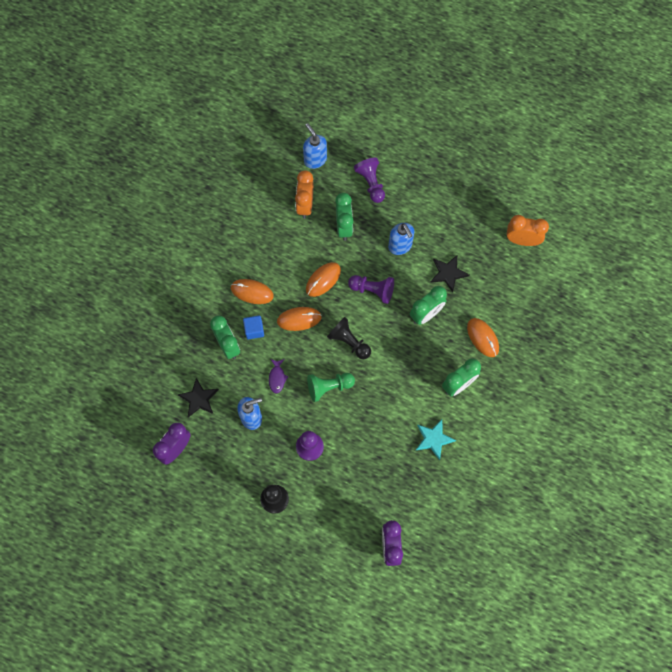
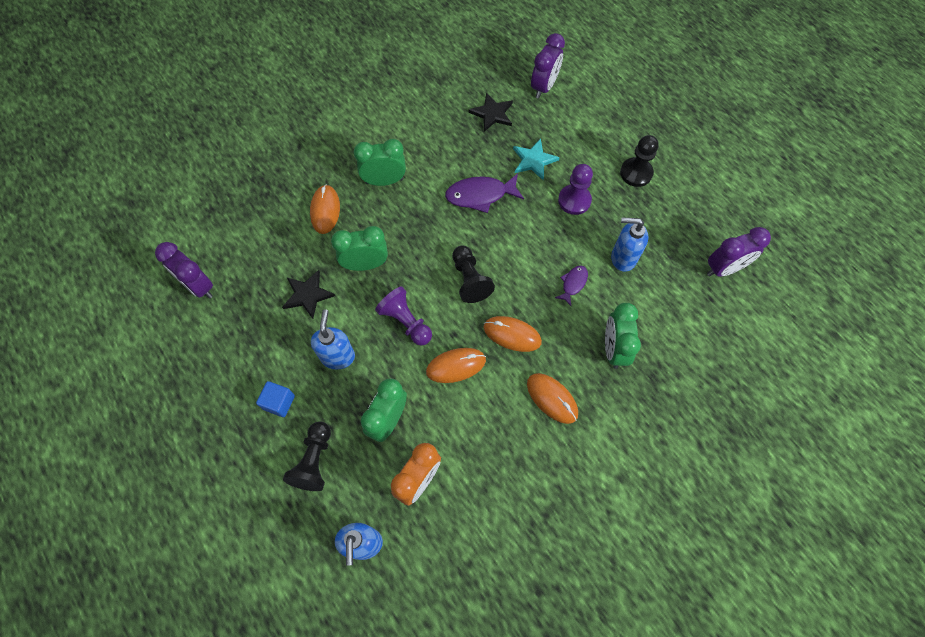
camera: 150 degrees left, 5 degrees down
black star [177,378,219,418] -> black star moved to [468,93,513,132]
blue cube [243,315,264,340] -> blue cube moved to [256,381,295,417]
green pawn [307,373,355,402] -> none
purple pawn [354,158,385,203] -> black pawn [283,422,331,491]
turquoise star [415,419,456,460] -> turquoise star moved to [513,139,560,180]
orange clock [506,215,549,246] -> purple clock [155,242,213,299]
none -> purple fish [445,173,524,213]

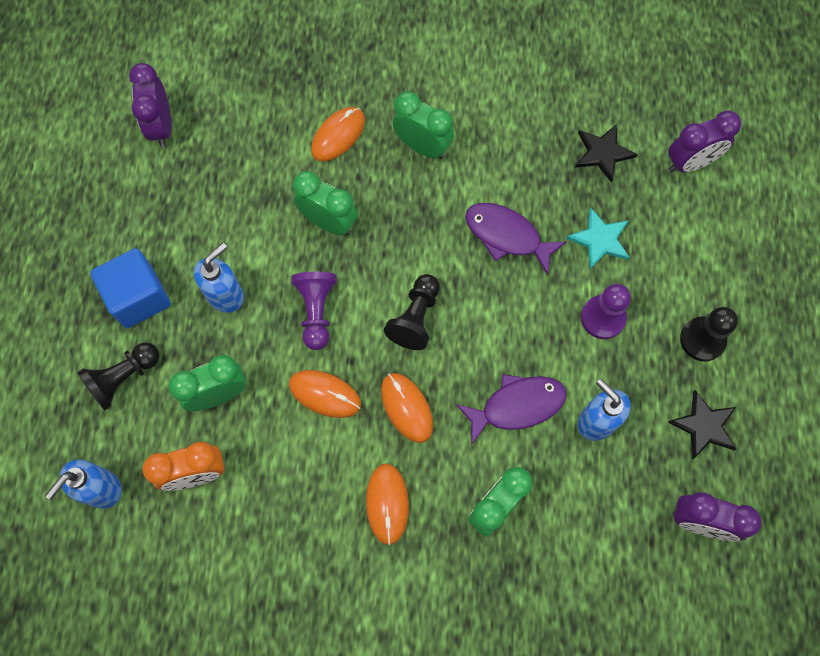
camera: 40 degrees right, 5 degrees up
blue cube [256,381,295,417] -> blue cube [90,248,171,328], size x1.74
black star [282,270,335,319] -> black star moved to [668,390,736,459]
purple fish [555,265,588,306] -> purple fish [456,374,567,445], size x1.79

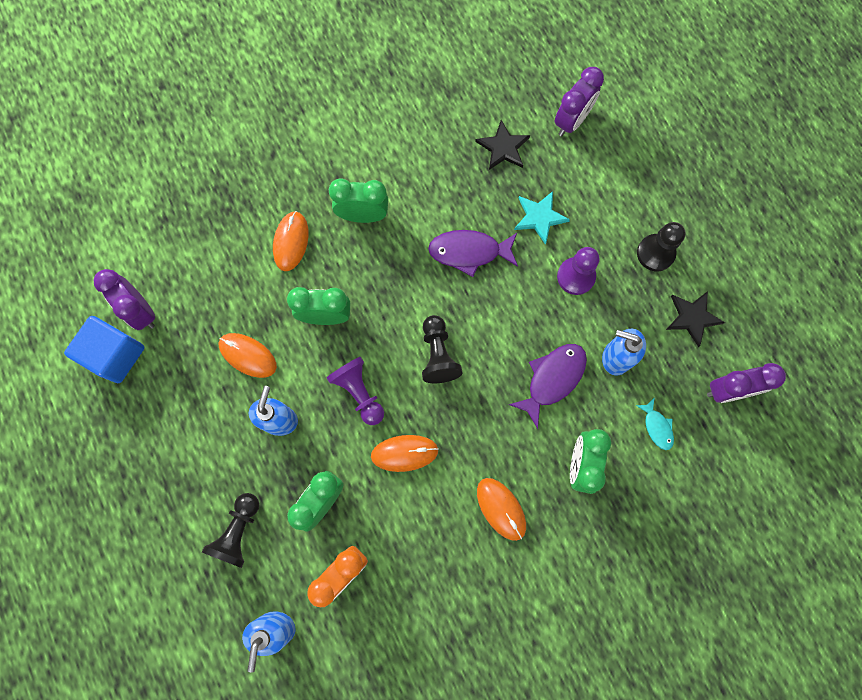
camera: 30 degrees left, 5 degrees up
blue cube [90,248,171,328] -> blue cube moved to [64,316,144,383]
orange mouse [381,373,433,443] -> orange mouse moved to [218,333,277,378]
none -> turquoise fish [636,397,674,450]

